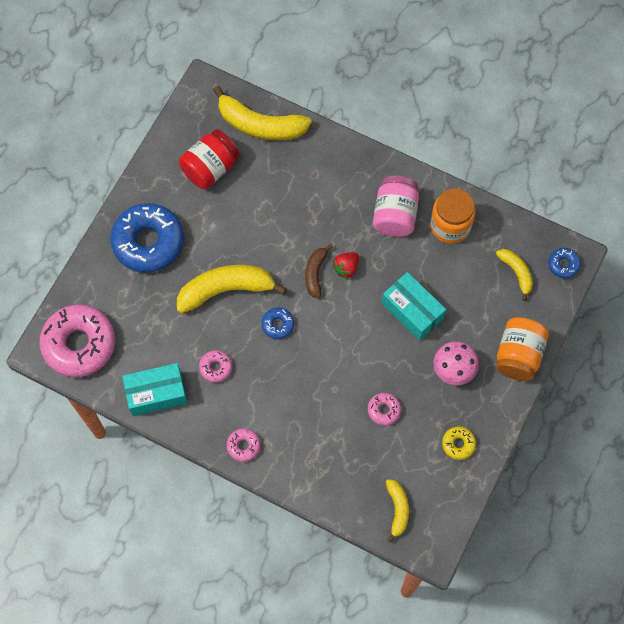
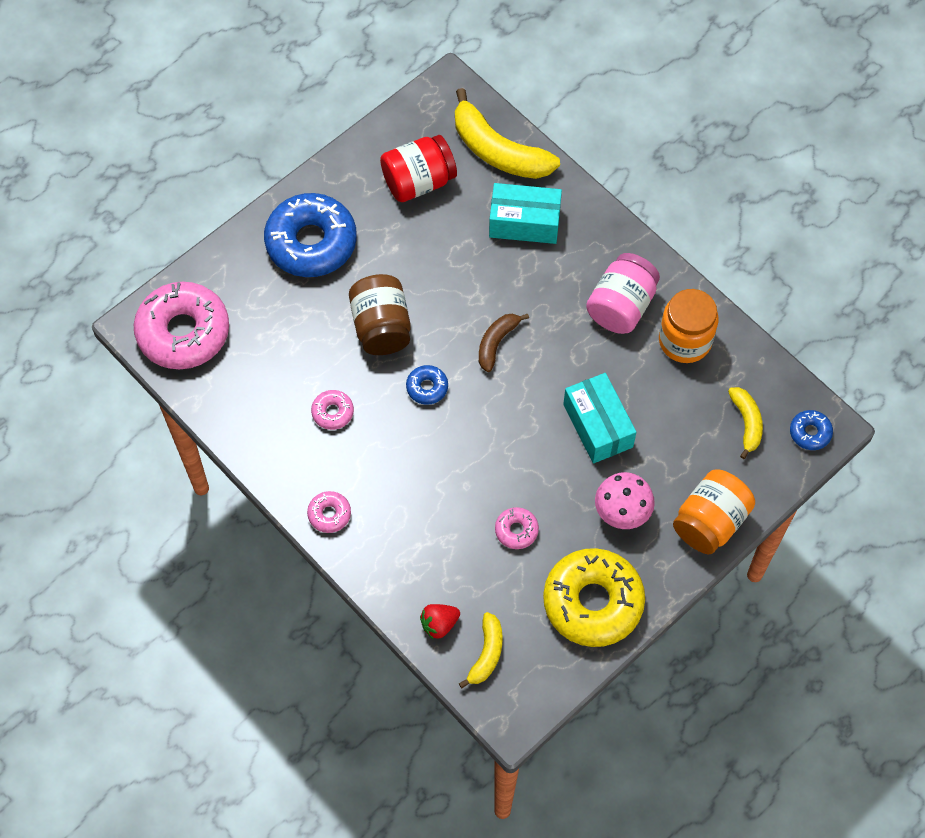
camera: 20 degrees right, 5 degrees down
turquoise box [122,363,187,416] -> turquoise box moved to [489,183,562,244]
yellow banana [177,265,287,314] -> brown jar [349,274,411,355]
red strawberry [332,252,359,279] -> red strawberry moved to [420,604,460,640]
yellow donut [442,426,476,460] -> yellow donut [543,548,645,647], size x2.27

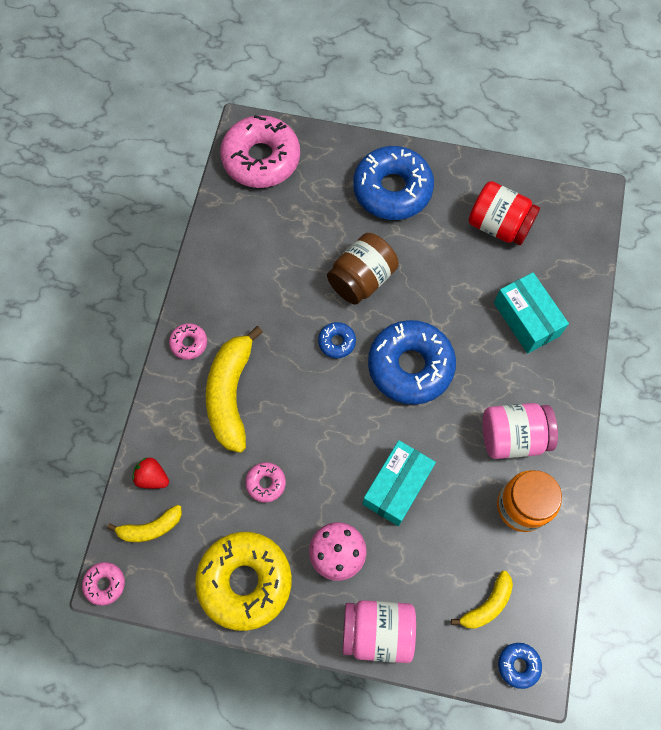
camera: 55 degrees right, 5 degrees up
pink donut [311,390,354,430] -> pink donut moved to [82,562,125,606]
yellow banana [455,88,560,179] -> yellow banana moved to [206,326,263,453]
brown banana [479,314,529,372] -> blue donut [368,320,456,405]
orange jar [673,469,755,554] -> pink jar [342,600,416,663]

